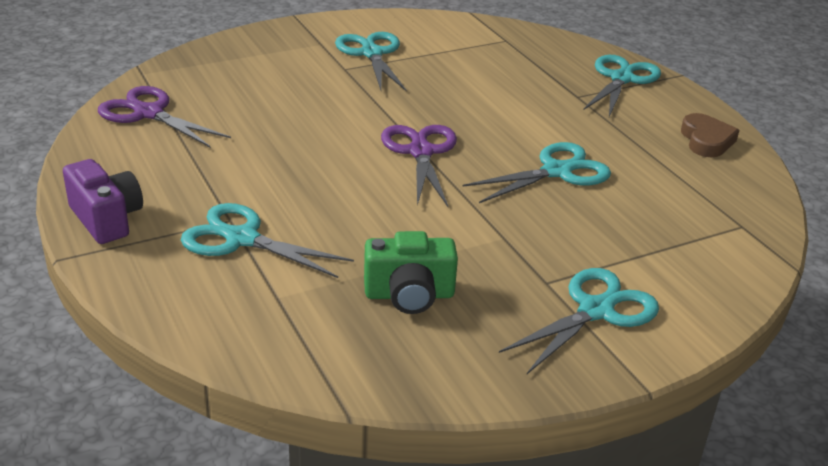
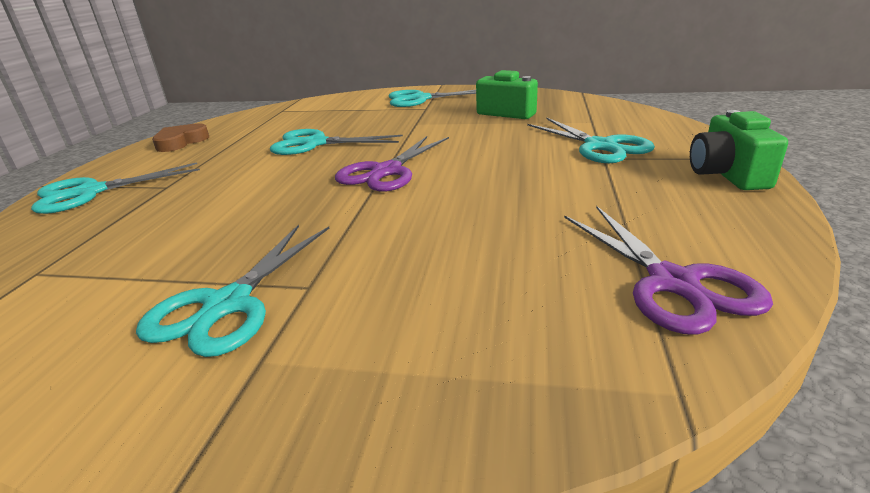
camera: 140 degrees left, 5 degrees down
purple camera [63,159,143,244] -> green camera [690,110,788,190]

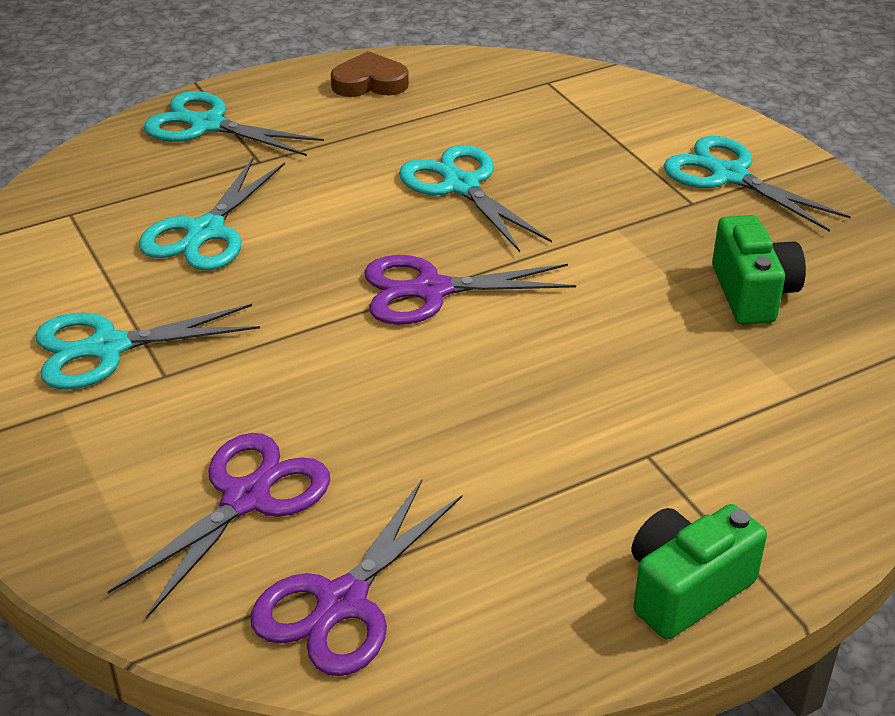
camera: 50 degrees right, 10 degrees up
turquoise scissors [527,117,655,163] -> turquoise scissors moved to [139,158,285,270]
none -> purple scissors [108,433,330,618]

